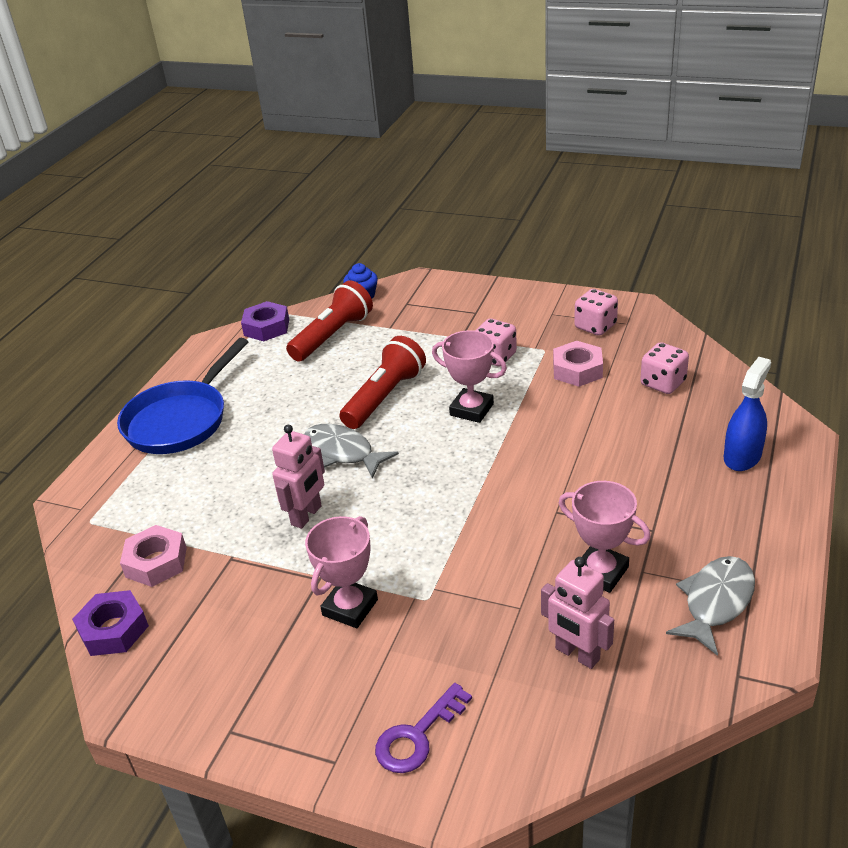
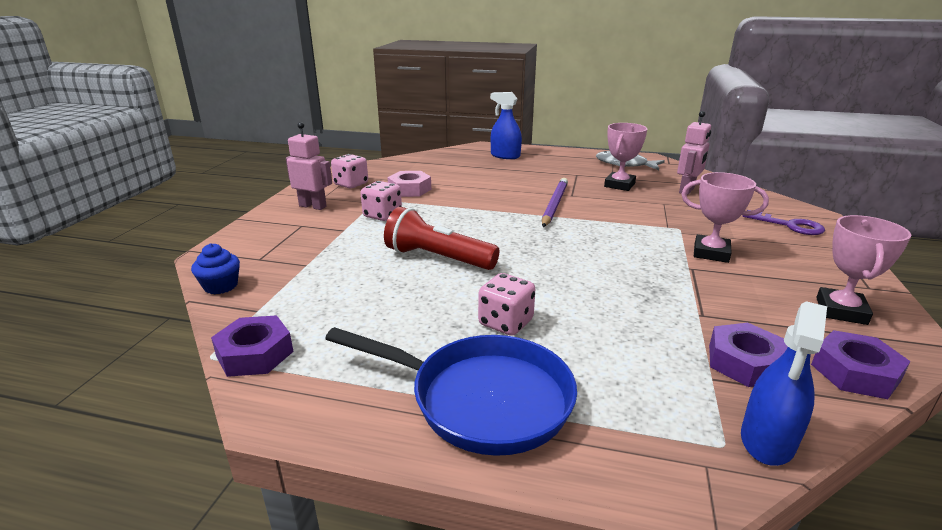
camera: 100 degrees left, 10 degrees down
pink nut [120,525,187,587] -> purple nut [709,323,788,387]
pink robot [272,425,325,529] -> pink robot moved to [286,122,332,210]
red flashlight [286,280,373,361] -> none
grey fish [304,424,399,479] -> none
pink trophy [432,330,507,423] -> pink trophy moved to [816,215,911,325]
pink dice [640,342,689,394] -> pink dice moved to [478,273,535,336]
none -> purple pencil [542,178,568,227]
none -> blue spray bottle [741,301,827,466]

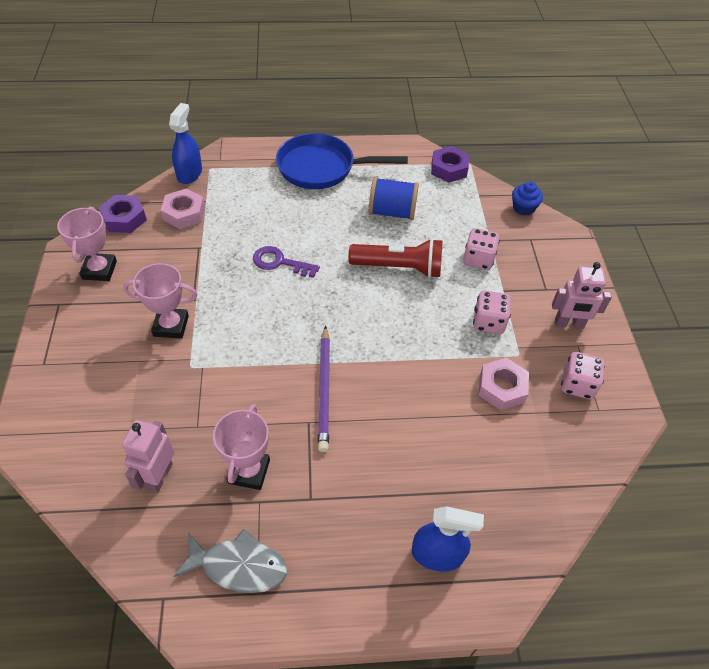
camera: 160 degrees right, 25 degrees up
pink dice [478,273,535,336] -> pink dice moved to [463,228,500,270]
purple nut [709,323,788,387] -> pink nut [161,189,205,229]
purple key [742,210,825,235] -> purple key moved to [253,246,320,278]
none -> blue spool [369,177,419,220]

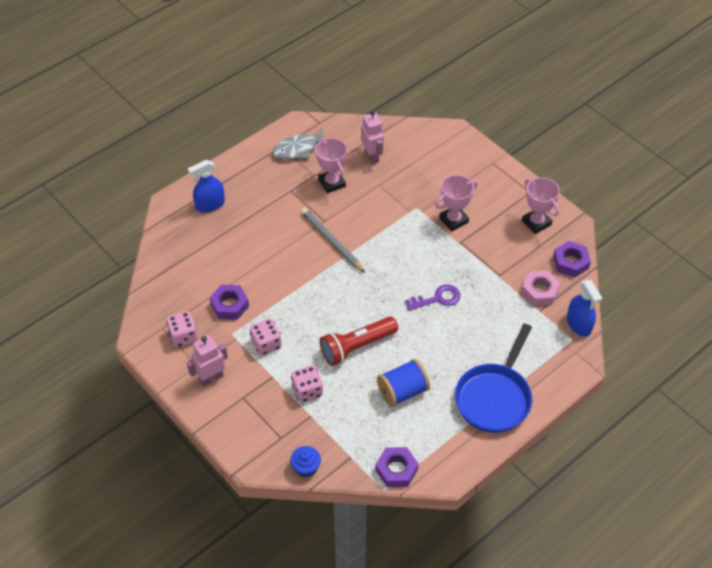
camera: 145 degrees right, 0 degrees up
blue pan [276,133,408,189] -> blue pan turned 150 degrees clockwise [455,324,532,433]
purple pencil [318,325,330,452] -> grey pencil [301,208,365,273]
pink nut [479,358,529,410] -> purple nut [210,285,249,320]

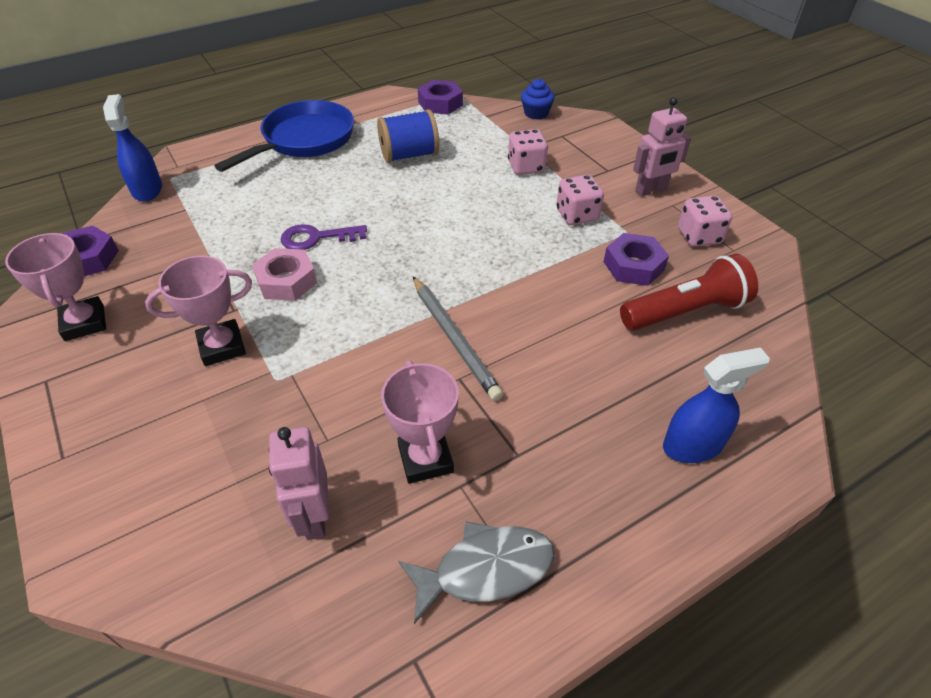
camera: 170 degrees left, 5 degrees down
red flashlight [320,316,398,366] -> red flashlight moved to [620,254,758,331]
pink nut [521,271,560,306] -> pink nut moved to [252,248,317,301]

